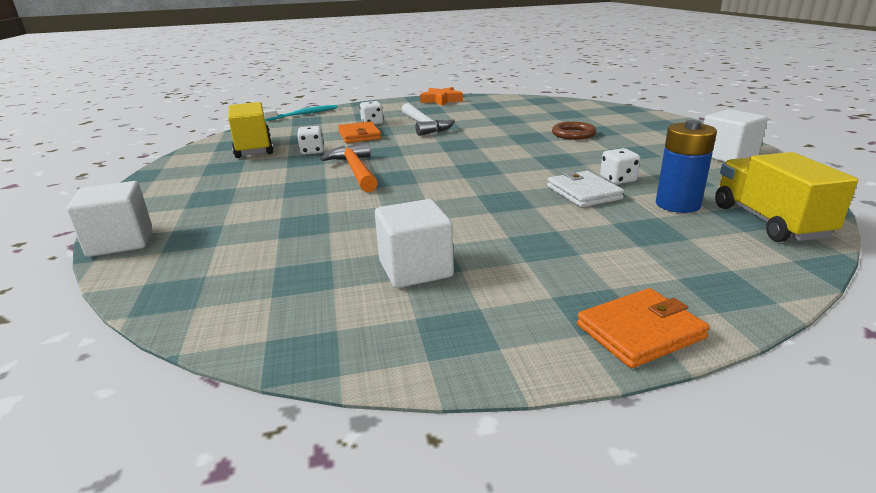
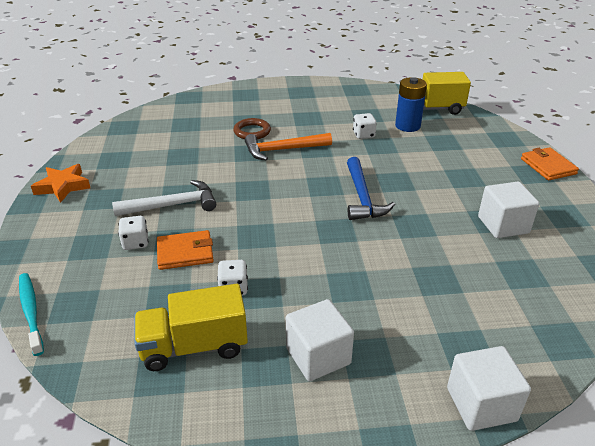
camera: 85 degrees left, 10 degrees up
orange hammer [320,142,378,192] -> orange hammer moved to [245,133,332,161]
white wallet [547,171,624,207] -> none
white cube [704,109,768,162] -> white cube moved to [286,299,354,381]
none -> blue hammer [347,157,395,220]

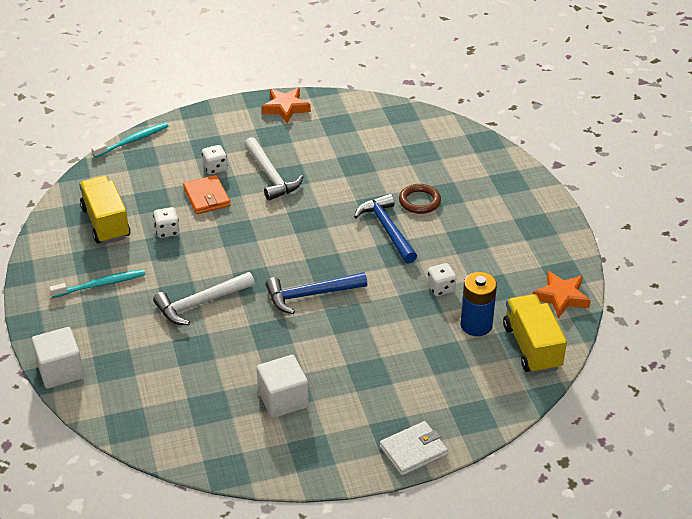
camera: 80 degrees right, 5 degrees up
orange hammer [245,133,332,161] -> blue hammer [354,194,417,264]
white cube [286,299,354,381] -> turquoise toothbrush [49,269,146,298]
orange wallet [521,147,579,180] -> white wallet [380,421,448,476]
none -> white hammer [153,272,255,325]
none -> orange star [533,271,591,318]

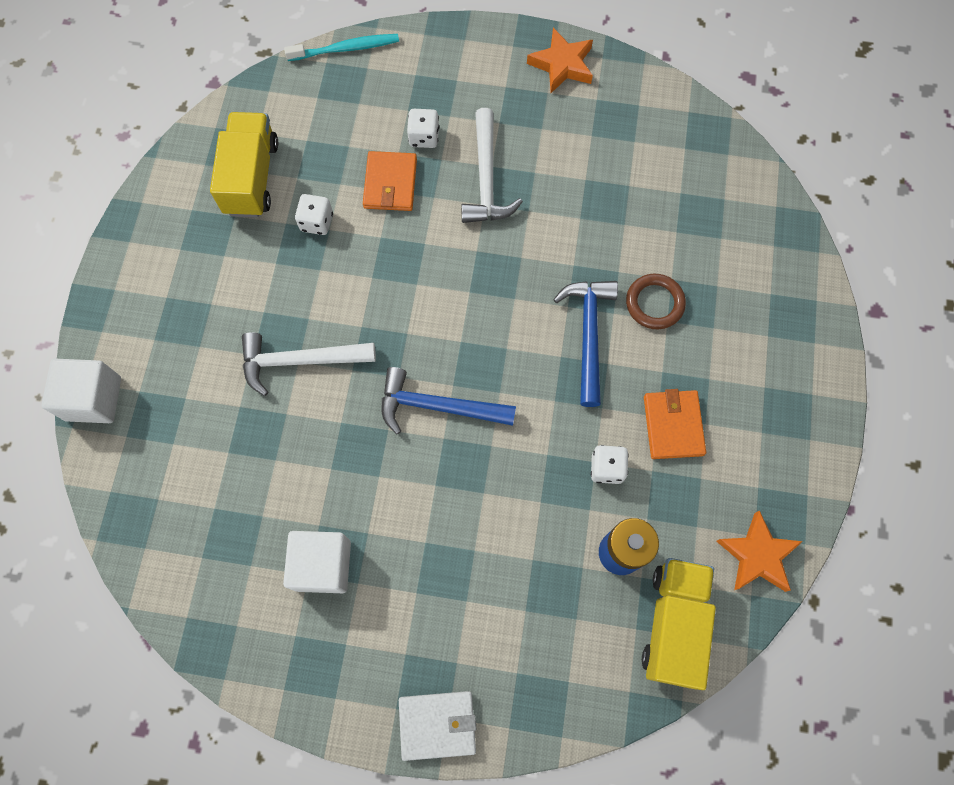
camera: 25 degrees right, 30 degrees up
turquoise toothbrush [49,269,146,298] -> none
none -> orange wallet [644,389,706,459]

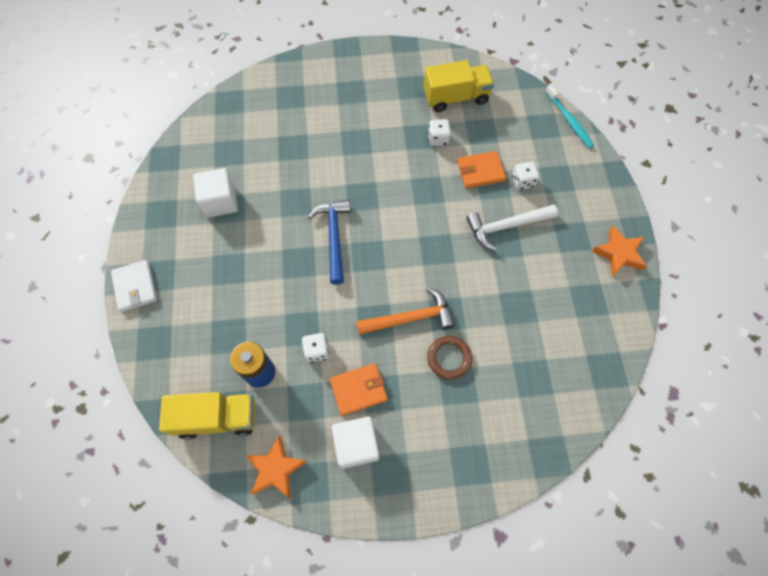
camera: 75 degrees right, 5 degrees down
white cube [42,359,121,423] -> white cube moved to [332,417,379,469]
white hammer [242,332,376,396] -> none
blue hammer [553,281,618,407] -> orange hammer [356,287,455,335]

